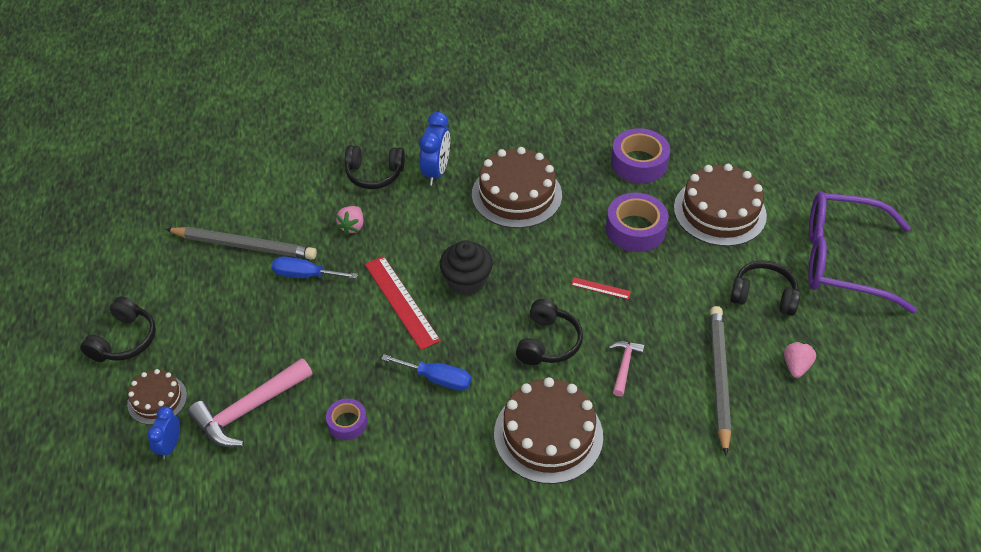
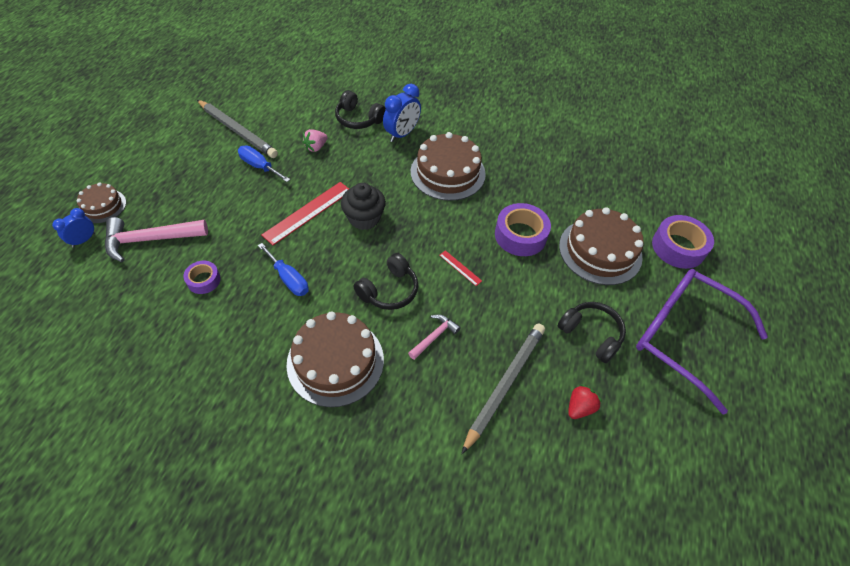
camera: 25 degrees right, 5 degrees up
black headphones [80,296,156,362] -> none
red ruler [365,256,441,350] -> red ruler turned 45 degrees clockwise [261,182,349,245]
purple tape [611,128,670,183] -> purple tape moved to [652,215,714,269]
pink strawberry [784,342,816,378] -> red strawberry [568,384,602,419]

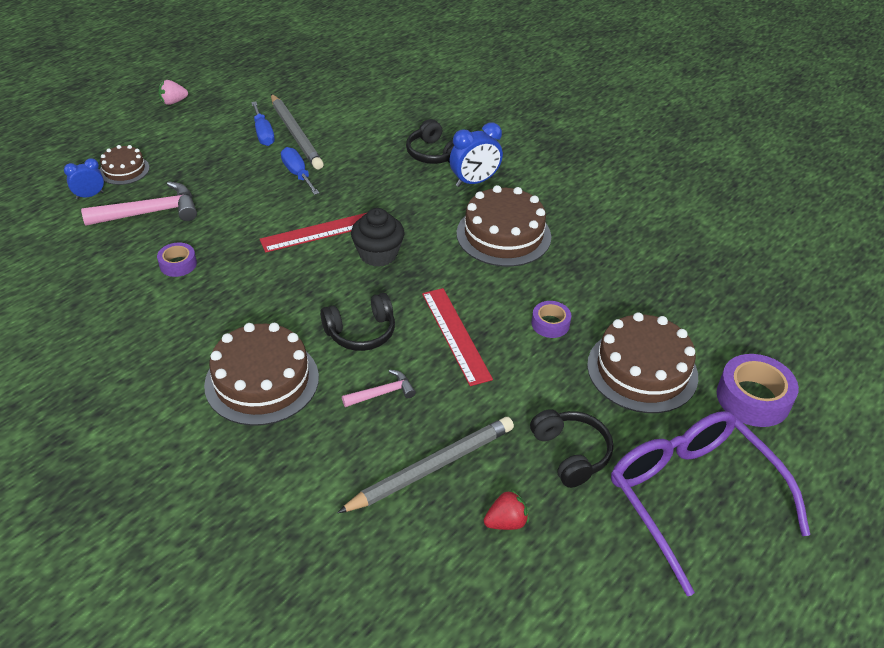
camera: 25 degrees right, 10 degrees down
pink hammer [105,217,208,262] -> pink hammer turned 150 degrees clockwise [81,181,197,226]
blue screwdriver [258,243,309,296] -> blue screwdriver moved to [251,102,275,146]
pink strawberry [302,129,328,152] -> pink strawberry moved to [158,80,188,105]
red ruler [439,250,482,286] -> red ruler [422,288,493,386], size x2.09
purple tape [495,203,551,256] -> purple tape [531,301,571,338], size x0.57

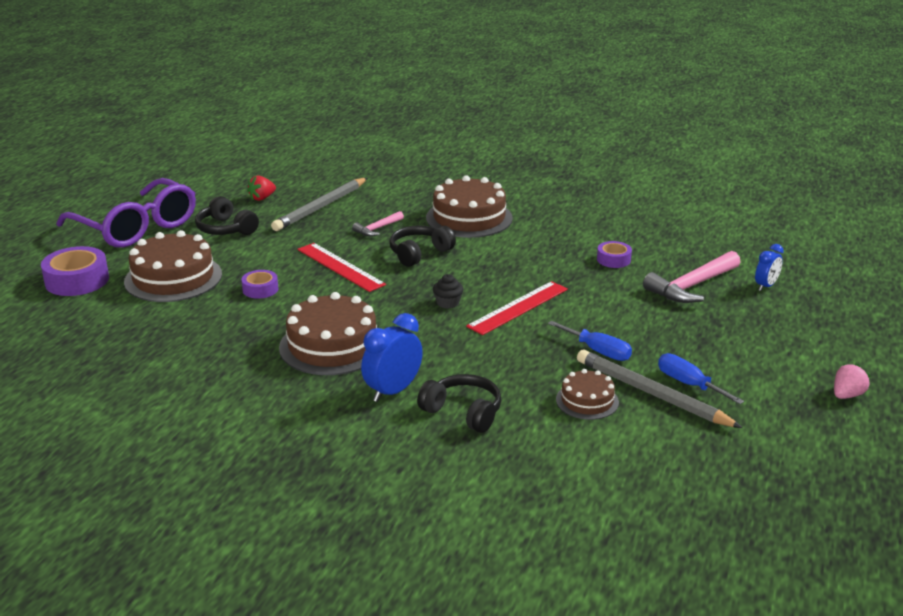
camera: 160 degrees right, 15 degrees down
brown cake [100,145,149,185] -> brown cake moved to [556,369,619,420]
black cupcake [351,208,404,267] -> black cupcake [433,274,463,309], size x0.57

